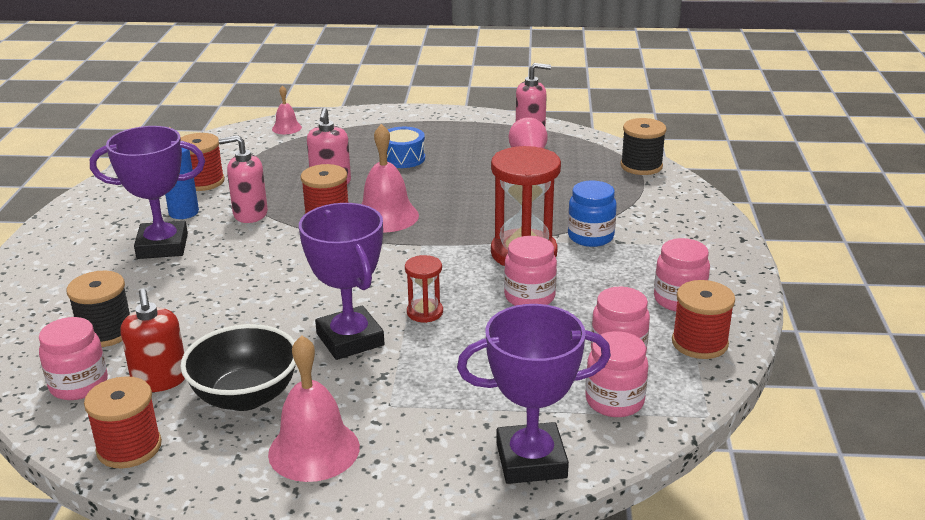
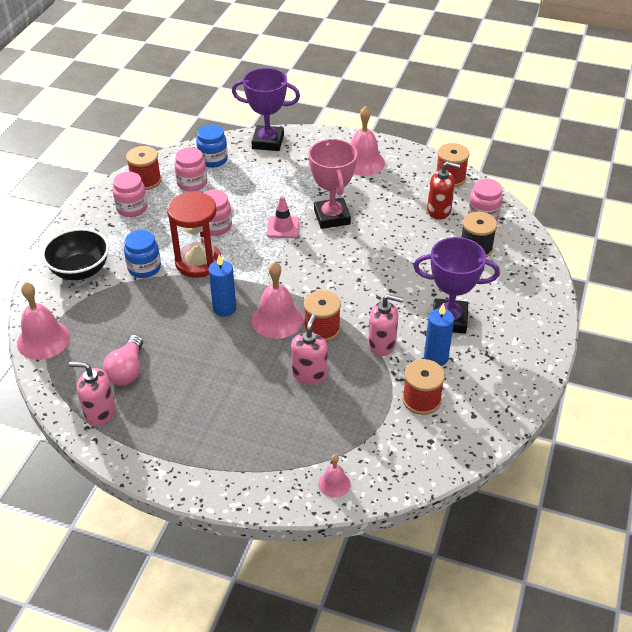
camera: 165 degrees left, 15 degrees up
red soap dispenser [120,289,185,392] -> red soap dispenser turned 105 degrees clockwise [427,161,460,220]
black bowl [180,324,296,411] -> black bowl moved to [42,228,109,280]
purple trophy [299,203,384,360] -> pink trophy [309,139,357,229]
blue drum [387,127,425,168] -> none
red hourglass [405,255,443,323] -> pink traffic cone [267,196,299,238]
pink jar [585,331,648,417] -> blue jar [196,124,228,168]
black spool [620,118,667,175] -> pink bell [17,282,70,360]
none -> blue candle [208,254,236,317]

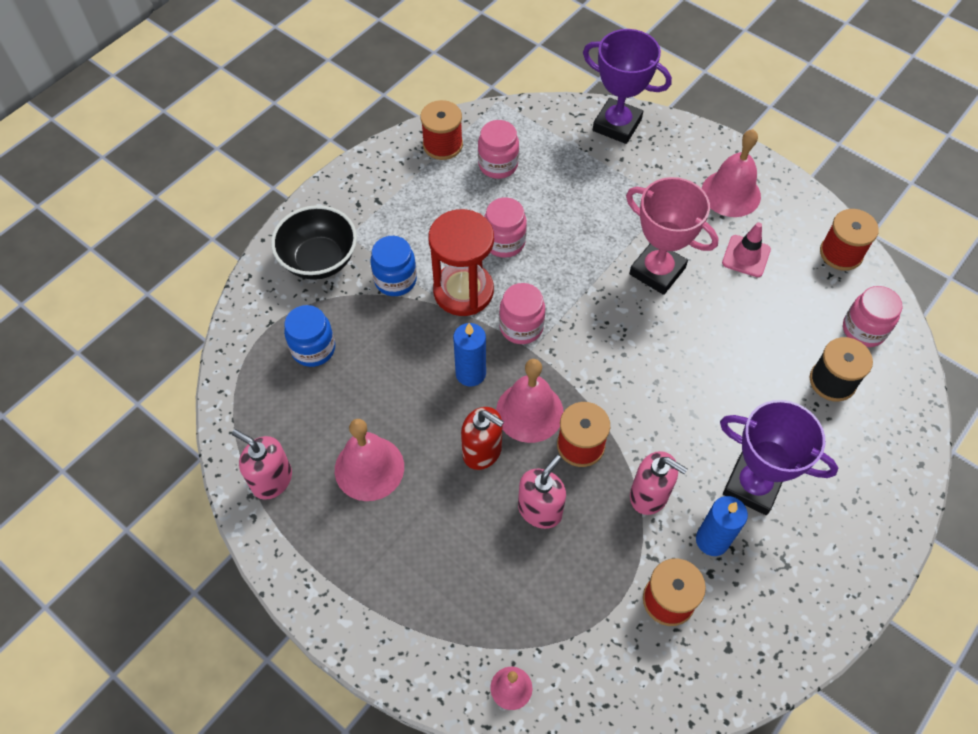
camera: 20 degrees right, 15 degrees up
pink bell [17,282,70,360] -> pink bell moved to [335,419,404,501]
pink light bulb [103,334,143,385] -> none
pink jar [113,172,147,217] -> pink jar moved to [499,283,545,344]
blue jar [196,124,228,168] -> blue jar moved to [284,305,335,367]
pink traffic cone [267,196,299,238] -> pink traffic cone moved to [722,222,771,277]
pink trophy [309,139,357,229] -> pink trophy turned 60 degrees counterclockwise [626,177,718,295]
red soap dispenser [427,161,460,220] -> red soap dispenser moved to [461,407,504,470]

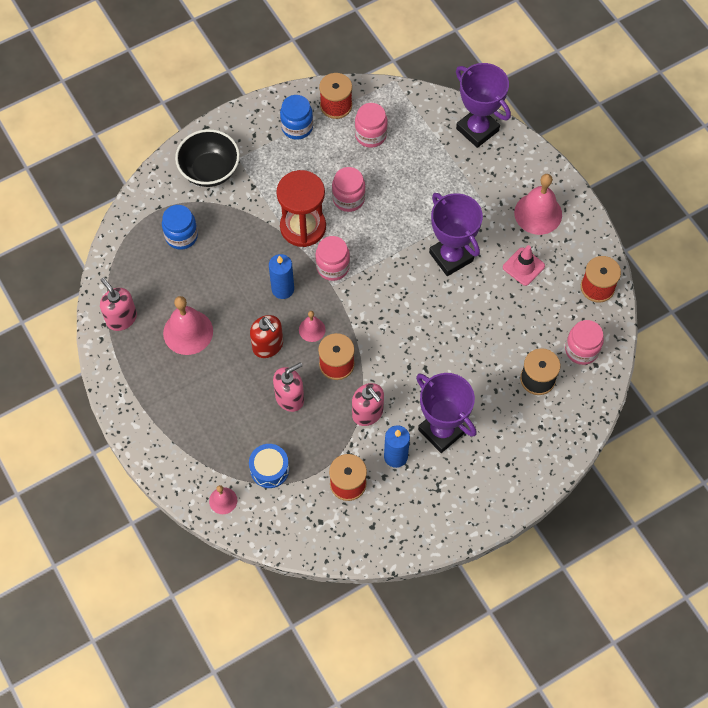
camera: 20 degrees right, 5 degrees up
blue jar [370,236,417,296] -> blue jar moved to [280,95,313,140]
pink bell [496,359,563,443] -> pink bell [299,311,326,342], size x0.54
pink trophy [626,177,718,295] -> purple trophy [429,193,483,276]
none -> blue drum [249,444,289,488]

